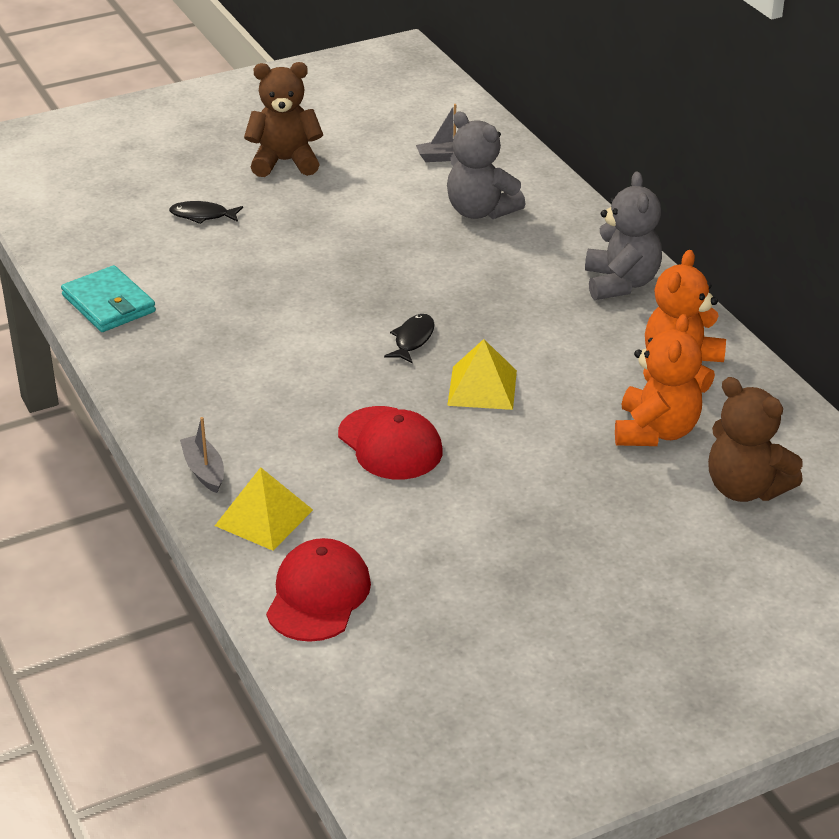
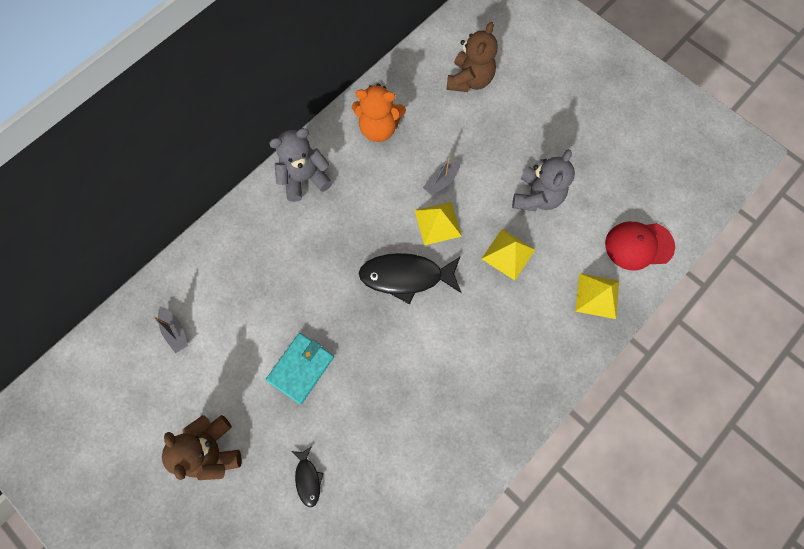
camera: 110 degrees left, 35 degrees up
turquoise wallet [61,265,156,332] -> turquoise wallet moved to [266,333,334,404]
grey boat [180,417,224,493] -> grey boat moved to [423,158,460,196]
red cap [338,406,443,480] -> yellow pyramid [481,229,535,280]
black fish [384,314,435,364] -> black fish [359,253,462,304], size x2.00
grey teddy bear [447,111,525,219] -> grey teddy bear moved to [512,149,575,211]
orange teddy bear [615,314,702,446] -> none

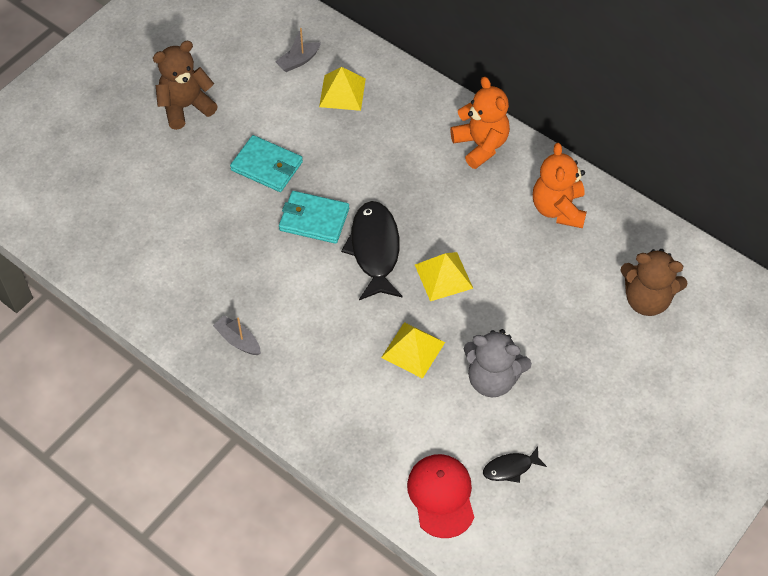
camera: 85 degrees right, 15 degrees down
grey teddy bear [269,128,332,202] -> orange teddy bear [450,77,510,169]
black fish [292,446,324,507] -> black fish moved to [483,446,547,483]
grey boat [423,158,460,196] -> grey boat moved to [213,315,261,355]
yellow pyramid [575,273,619,319] -> yellow pyramid moved to [319,67,366,111]
none -> turquoise wallet [279,191,349,244]

